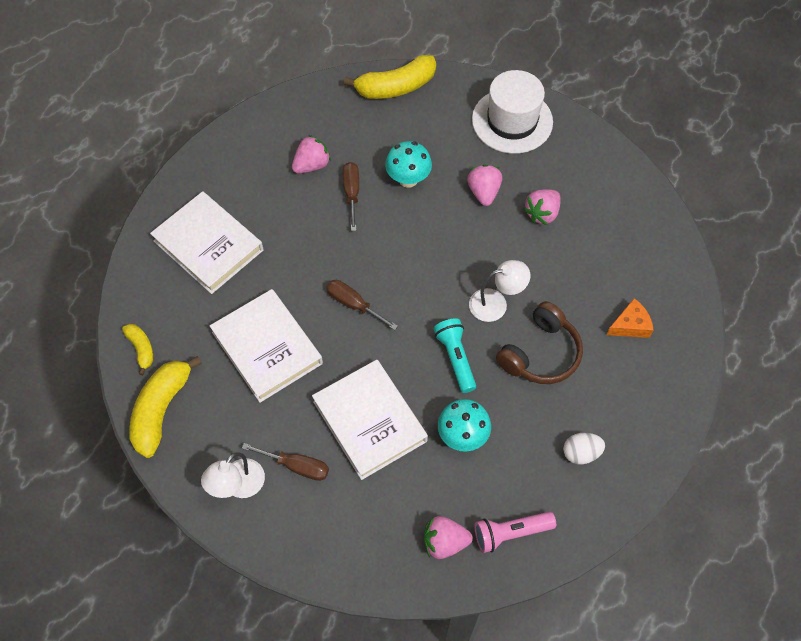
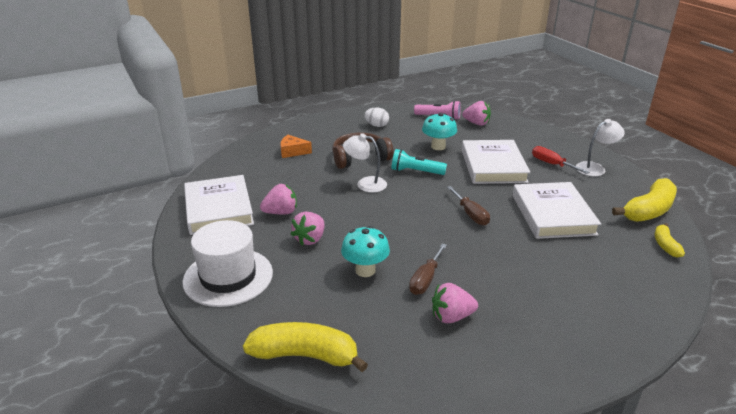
camera: 150 degrees left, 30 degrees down
white book [150,191,263,294] -> white book moved to [184,175,254,235]
brown screwdriver [242,443,329,481] -> red screwdriver [532,146,589,174]
turquoise flashlight [433,318,476,393] -> turquoise flashlight turned 90 degrees clockwise [391,149,447,175]

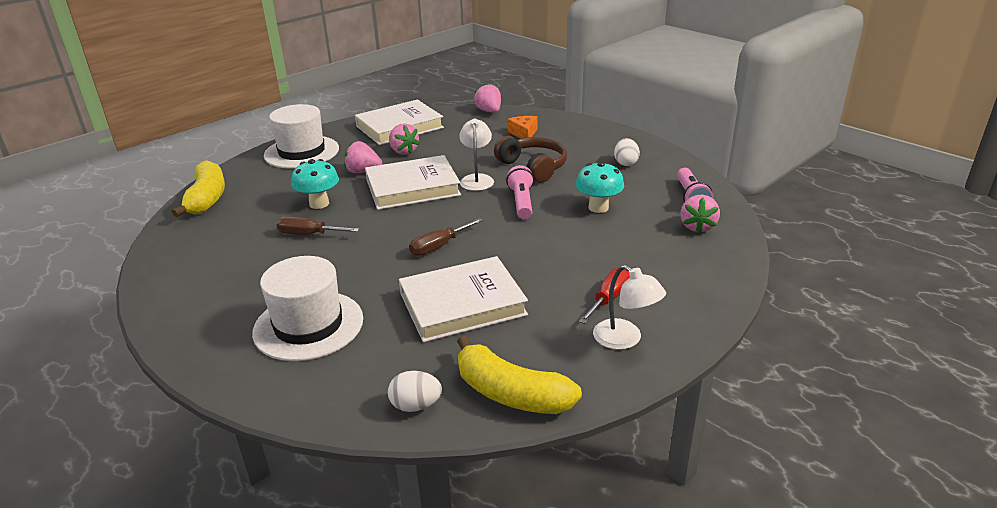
camera: 75 degrees right, 0 degrees up
turquoise flashlight [391,149,447,175] -> pink flashlight [506,165,534,219]
pink strawberry [432,283,478,323] -> pink strawberry moved to [474,83,501,113]
white book [462,140,530,184] -> white book moved to [365,155,461,210]
yellow banana [655,223,685,258] -> white egg [388,371,442,412]
none -> white hat [252,256,363,361]

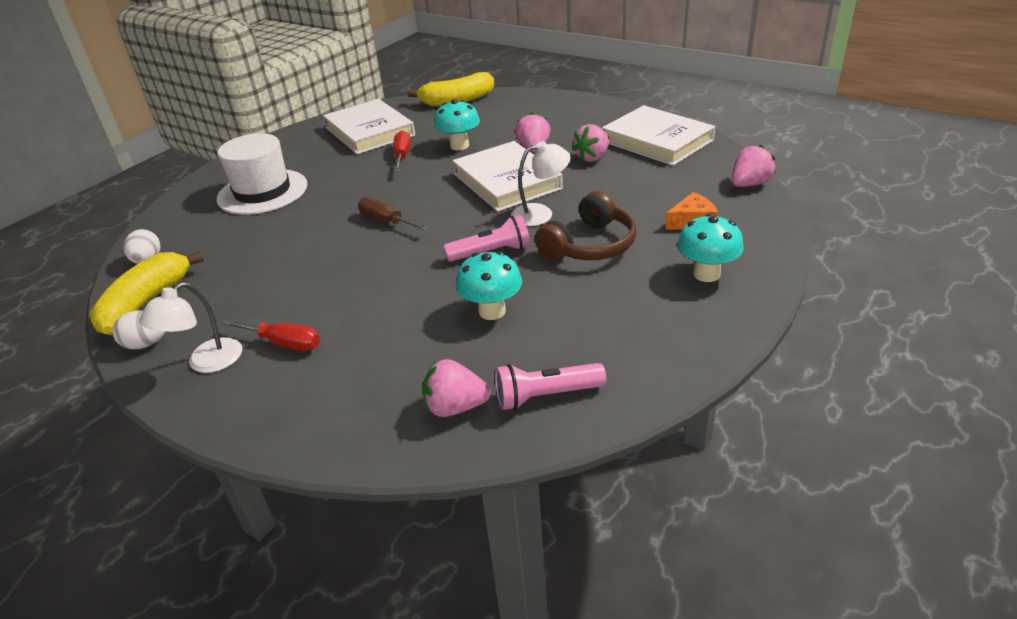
camera: 80 degrees right, 5 degrees up
white hat [264,104,339,169] -> none
brown screwdriver [277,217,359,235] -> red screwdriver [393,131,411,172]
white book [399,256,528,342] -> white book moved to [323,99,415,154]
white egg [614,138,640,166] -> white egg moved to [112,310,165,349]
none -> turquoise mushroom [677,214,744,282]

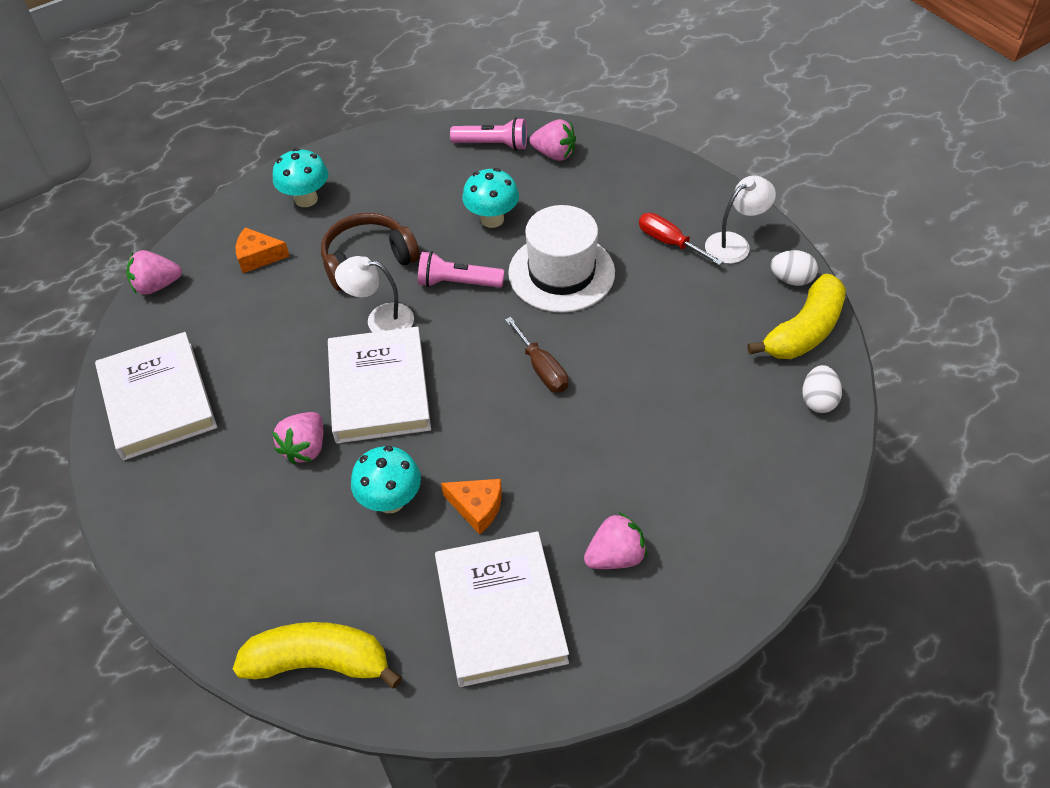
camera: 160 degrees left, 15 degrees up
white hat [217,133,307,215] -> white hat moved to [508,205,615,313]
red screwdriver [393,131,411,172] -> orange cheese [441,479,502,535]
pink strawberry [572,124,610,162] -> pink strawberry moved to [584,512,647,569]

